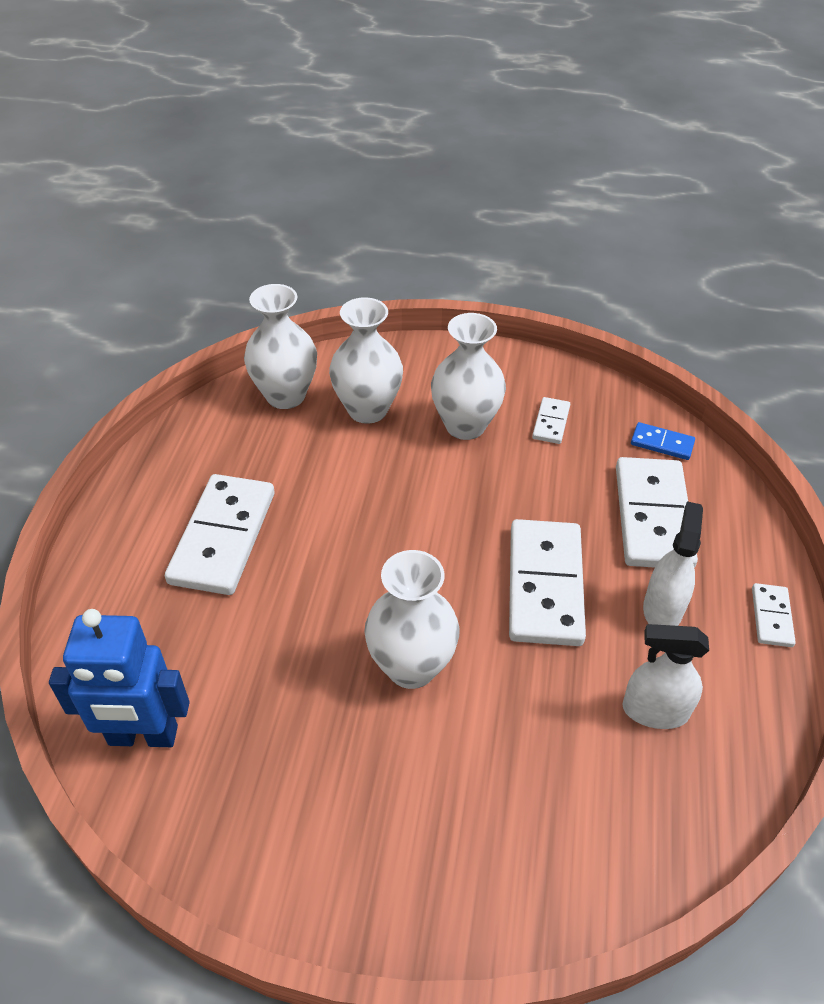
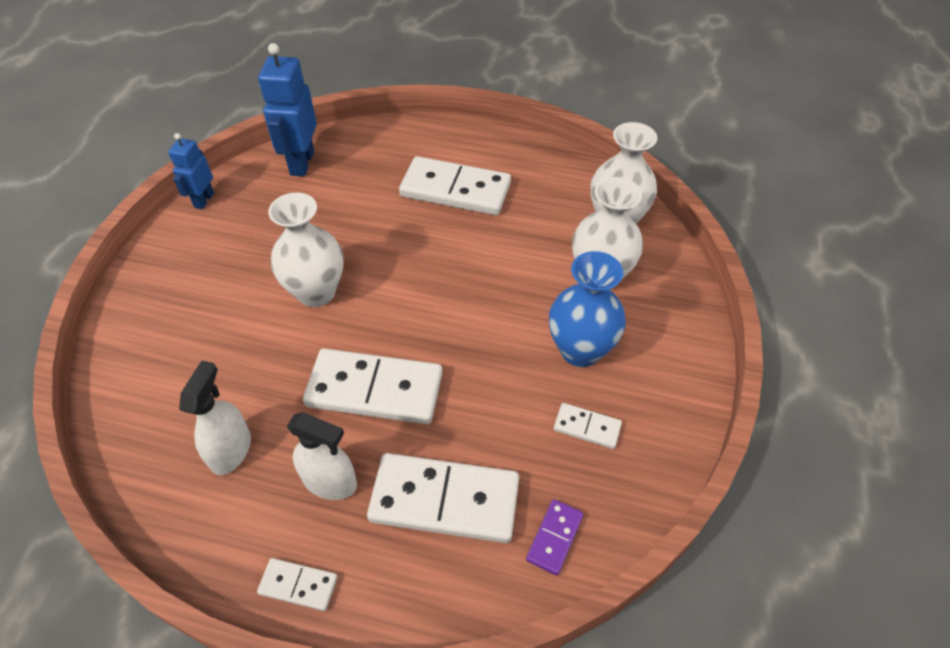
camera: 95 degrees right, 5 degrees up
white vase [431,313,506,440] -> blue vase [549,251,626,367]
blue domino [631,422,695,460] -> purple domino [526,499,583,575]
none -> blue robot [168,133,214,209]

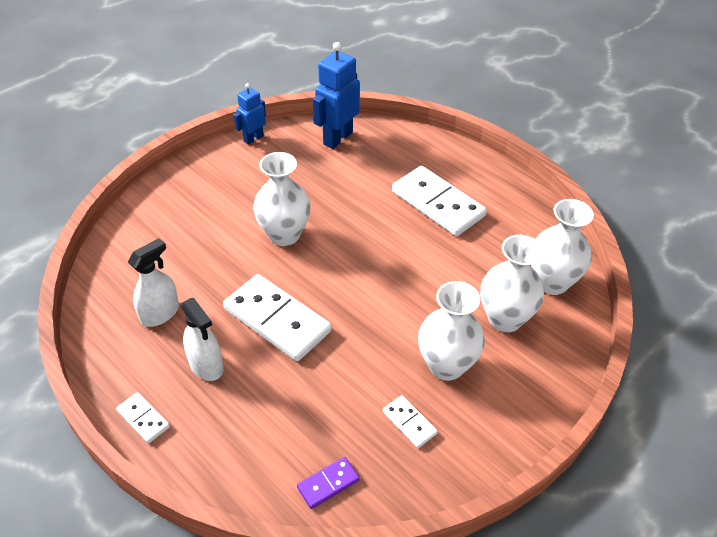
camera: 30 degrees right, 5 degrees down
white domino [367,453,519,543] -> none
blue vase [549,251,626,367] -> white vase [418,281,485,381]

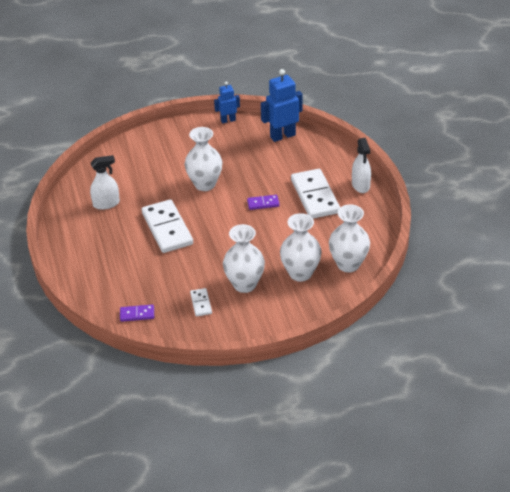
camera: 30 degrees right, 5 degrees down
white domino [116,392,170,443] -> none
white spray bottle [181,298,224,381] -> white spray bottle moved to [352,138,371,193]
none -> purple domino [247,195,280,210]

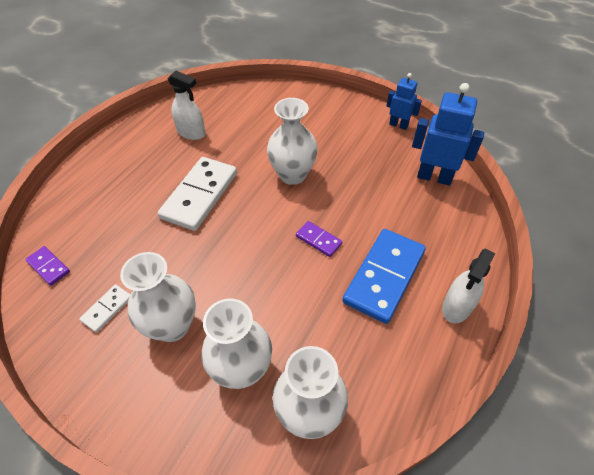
camera: 45 degrees right, 10 degrees up
white domino [291,169,340,219] -> blue domino [342,229,426,324]

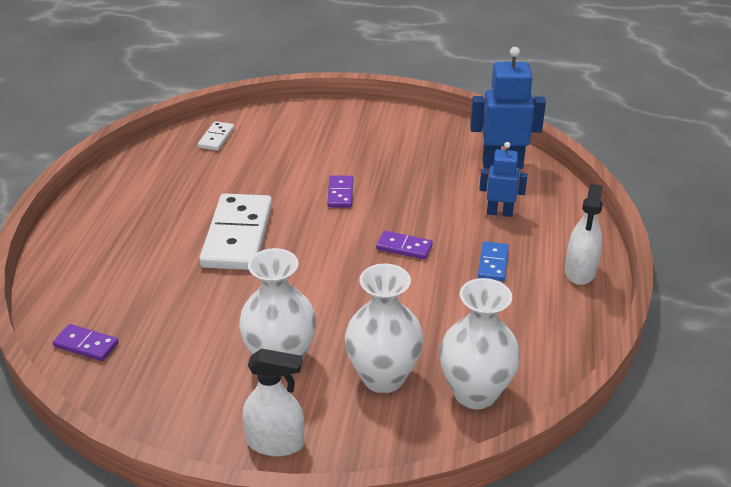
camera: 20 degrees left, 15 degrees down
white domino [79,284,130,333] -> white domino moved to [198,121,235,151]
white spray bottle [167,71,206,140] -> white spray bottle moved to [243,348,304,456]
white vase [267,98,318,185] -> purple domino [327,176,353,208]
blue domino [342,229,426,324] -> blue domino [478,241,509,281], size x0.47
blue robot [387,73,422,130] -> blue robot moved to [479,142,527,217]

